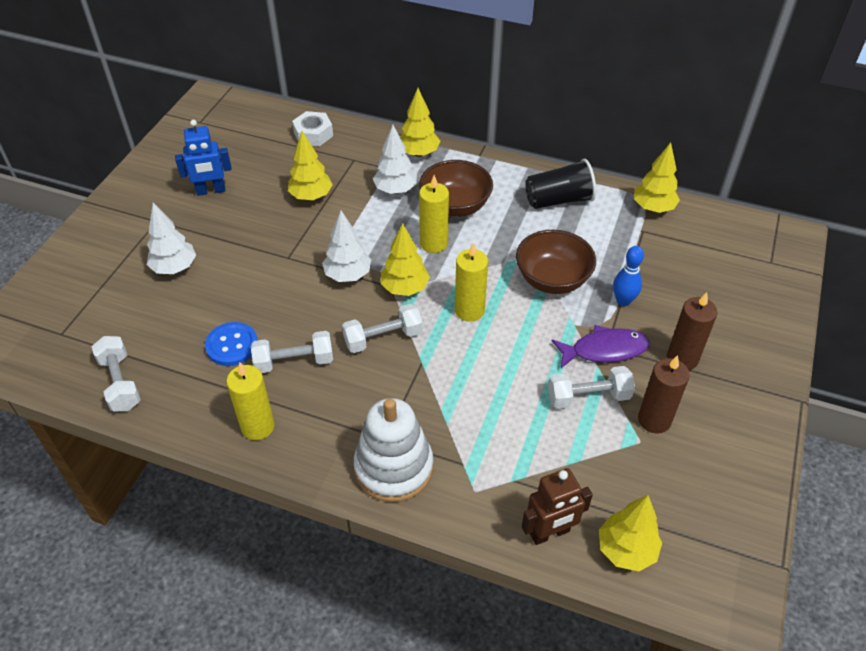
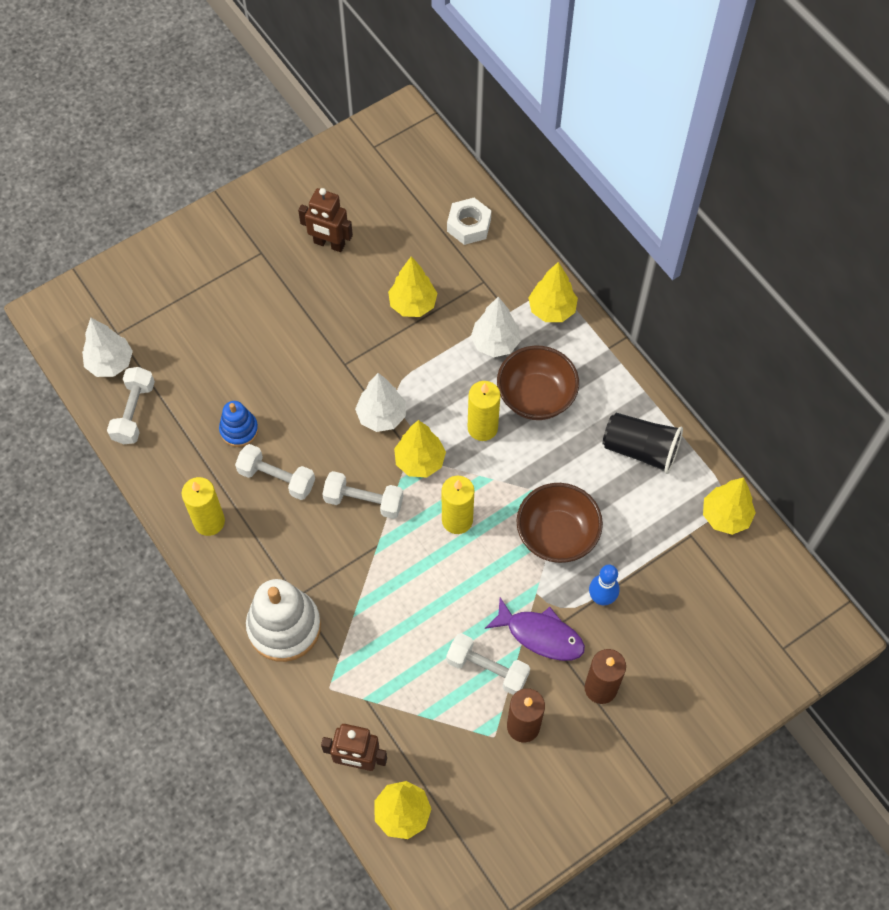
camera: 35 degrees right, 15 degrees up
white tree [147,203,196,274] -> white tree moved to [82,318,133,377]
blue robot [175,120,232,196] -> brown robot [298,188,353,252]
blue button [205,322,258,366] -> blue stacking toy [219,401,258,447]

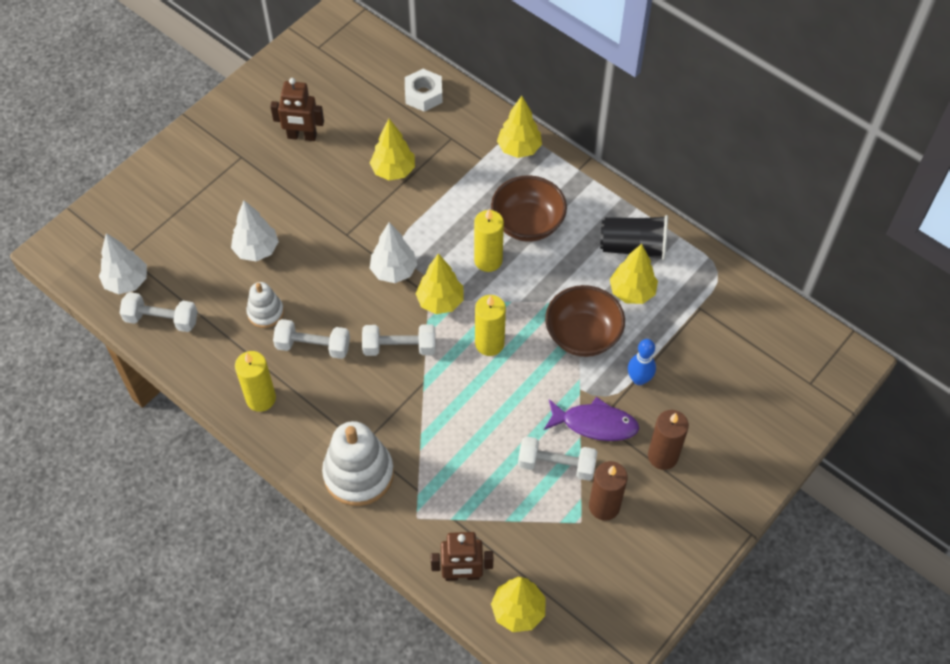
camera: 15 degrees left, 5 degrees down
white dumbbell [107,367,155,444] -> white dumbbell turned 75 degrees counterclockwise [120,292,198,332]
blue stacking toy [219,401,258,447] -> white stacking toy [246,282,284,328]
white tree [471,296,520,357] -> white tree moved to [231,200,279,261]
yellow tree [703,478,756,535] -> yellow tree moved to [610,244,658,304]

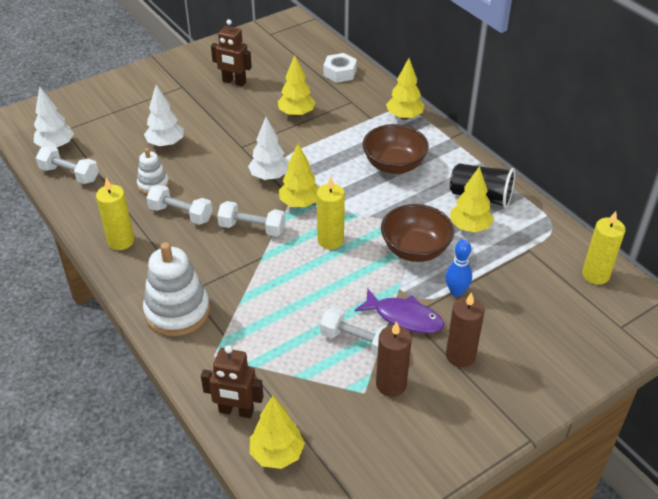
camera: 15 degrees right, 15 degrees down
yellow candle [474,209,504,272] -> yellow candle moved to [582,211,626,285]

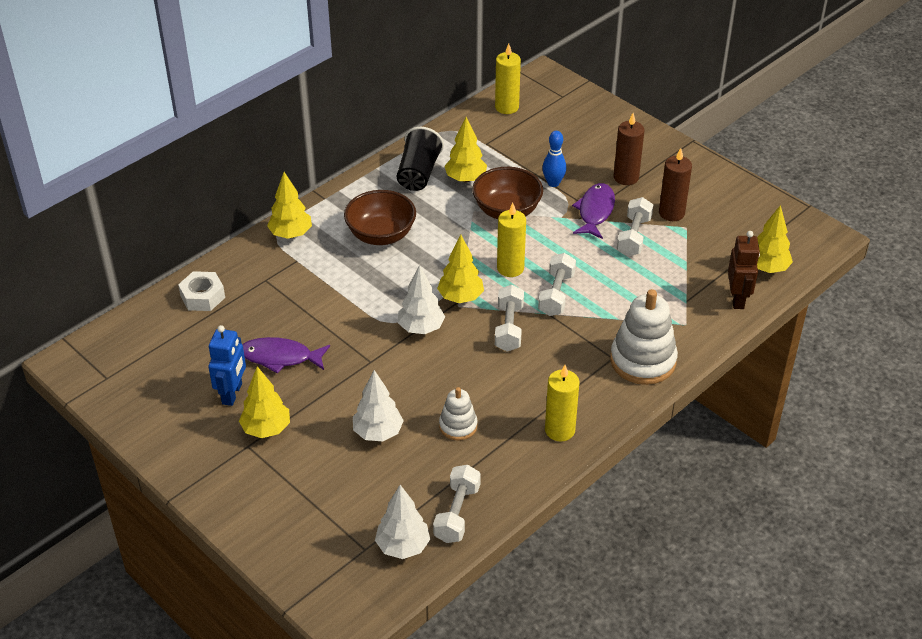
camera: 100 degrees left, 0 degrees up
white dumbbell [146,185,212,225] -> white dumbbell moved to [538,253,576,316]
brown robot [211,19,252,86] -> blue robot [208,325,246,406]
yellow tree [278,55,316,117] -> yellow tree moved to [239,366,290,438]
none -> purple fish [242,337,330,374]

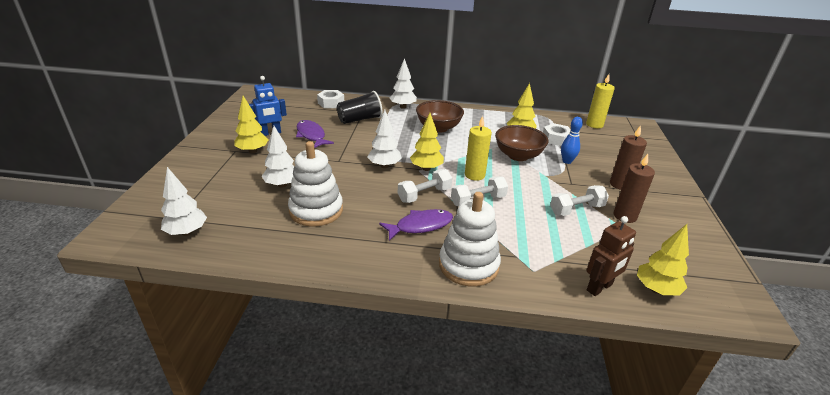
camera: 50 degrees right, 10 degrees down
yellow tree [267,172,312,239] -> white tree [390,58,417,109]
black cup [397,127,444,191] -> black cup moved to [337,91,383,124]
white dumbbell [433,465,481,543] -> none
white stacking toy [439,387,478,440] -> white stacking toy [288,141,343,227], size x1.80
yellow candle [545,365,580,442] -> none
purple fish [572,183,615,239] -> purple fish moved to [379,209,453,241]
none -> white nut [543,123,571,146]

